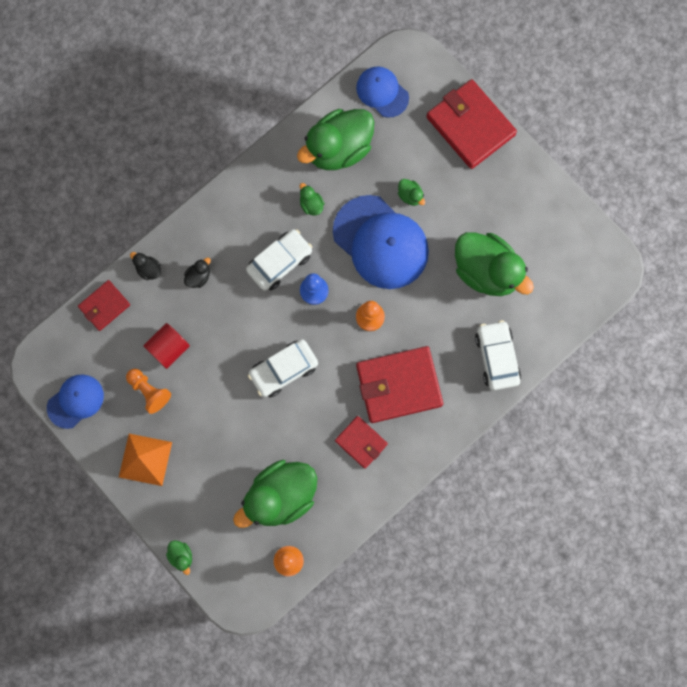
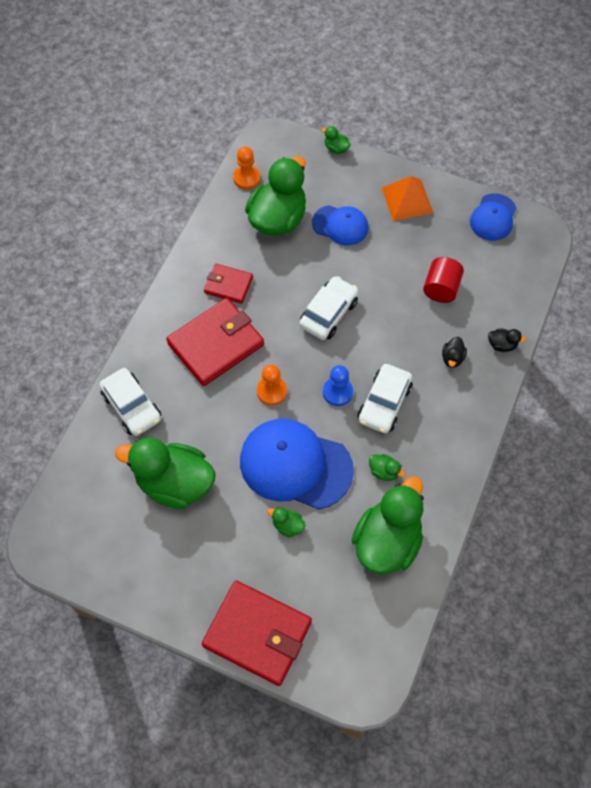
camera: 155 degrees right, 15 degrees down
red wallet [78,280,130,331] -> none
orange pawn [126,369,171,414] -> none
blue cap [356,67,409,118] -> blue cap moved to [312,205,368,245]

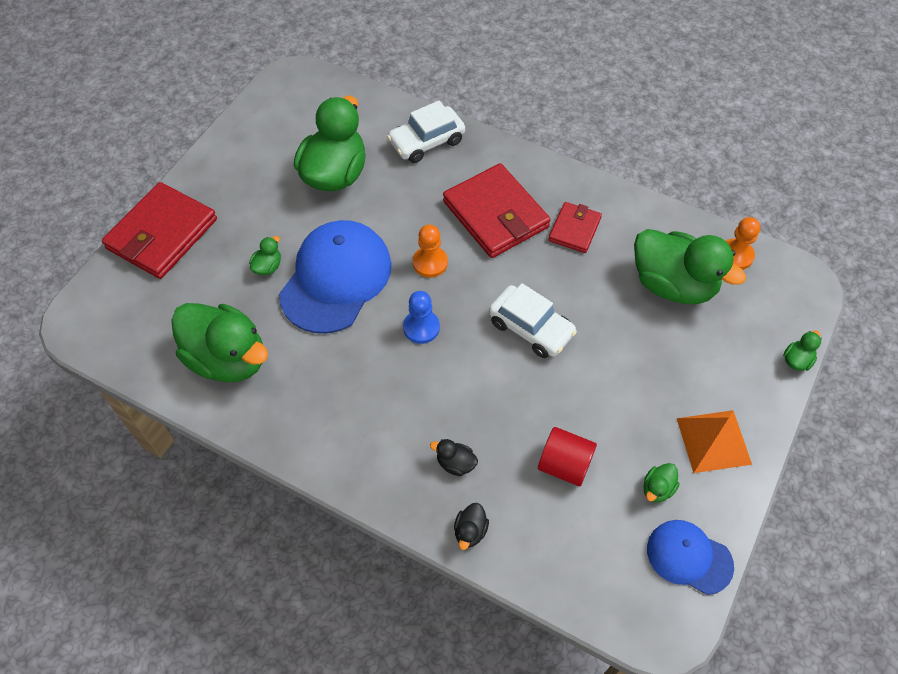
camera: 95 degrees right, 5 degrees down
blue cap [312,205,368,245] -> none
white car [358,364,413,433] -> none
green duck [369,454,405,481] -> green duck moved to [643,463,680,503]

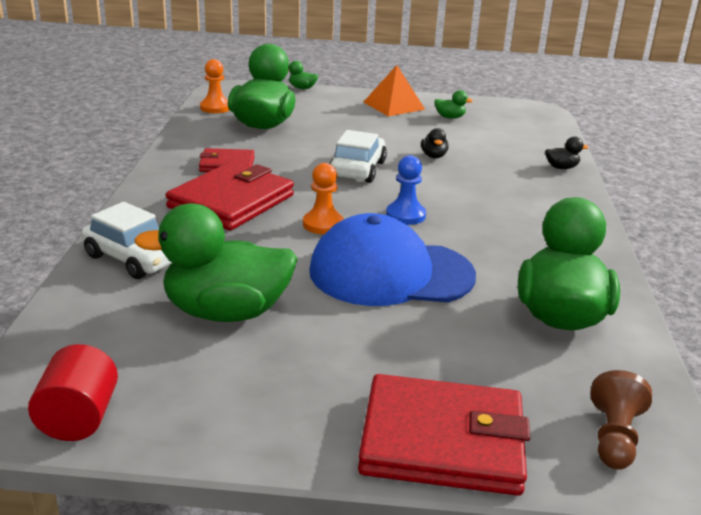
camera: 115 degrees left, 30 degrees down
green duck [249,236,281,275] -> none
black duck [430,439,478,476] -> black duck moved to [421,128,449,158]
red cylinder [538,427,597,487] -> red cylinder moved to [28,344,118,441]
blue cap [647,520,734,595] -> none
none -> brown pawn [590,370,652,470]

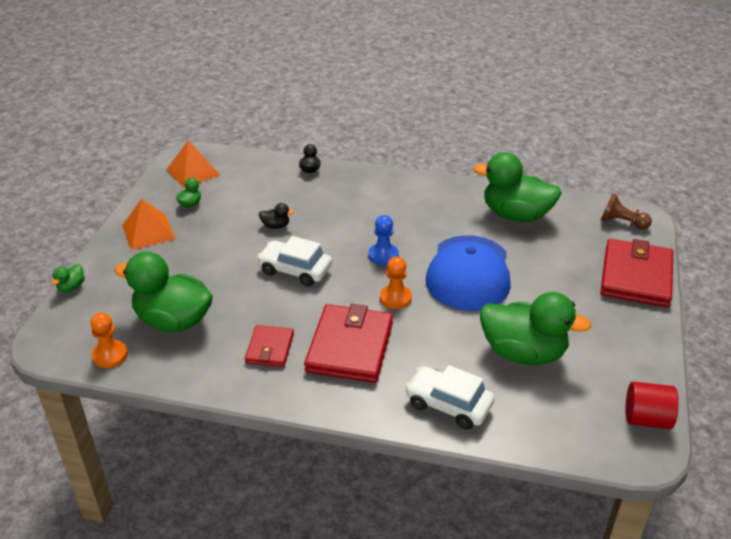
camera: 80 degrees left, 10 degrees up
white car [82,202,172,279] -> white car turned 105 degrees counterclockwise [405,365,495,430]
green duck [134,203,298,322] -> green duck turned 75 degrees counterclockwise [480,292,592,365]
red wallet [166,161,294,231] -> red wallet turned 60 degrees clockwise [304,304,393,383]
none -> orange pyramid [166,140,220,188]

